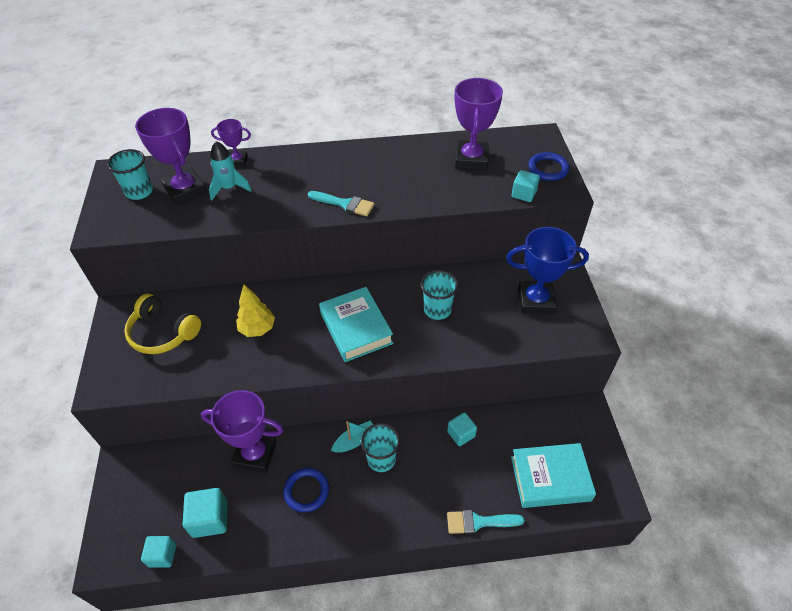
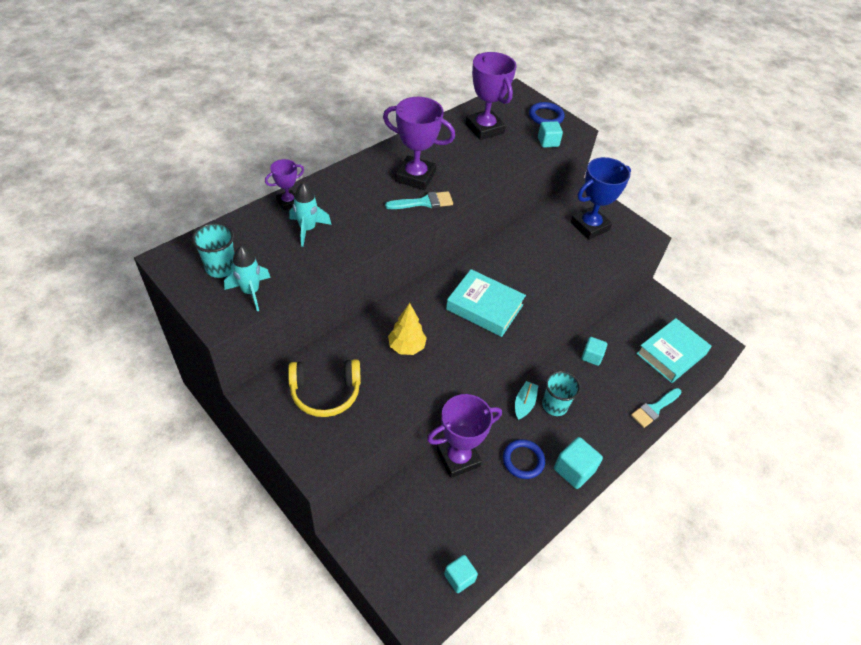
camera: 40 degrees left, 0 degrees up
purple trophy [135,108,207,205] -> purple trophy moved to [383,97,455,190]
turquoise cube [183,488,227,538] -> turquoise cube moved to [554,437,603,489]
turquoise cup [421,270,458,320] -> none
none -> turquoise rocket [224,246,271,311]

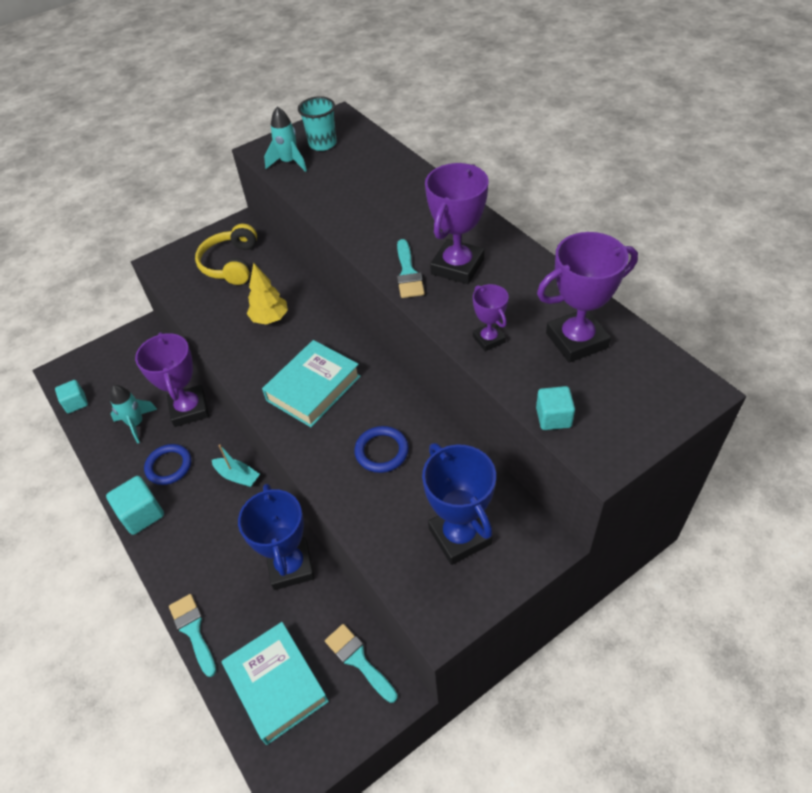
camera: 105 degrees right, 0 degrees up
purple trophy [265,159,304,210] -> purple trophy moved to [473,284,509,351]
turquoise rocket [289,183,331,247] -> turquoise rocket moved to [110,385,157,444]
blue ring [529,102,565,124] -> blue ring moved to [354,426,409,473]
turquoise cup [542,371,581,416] -> none
turquoise cube [582,337,607,366] -> blue trophy [238,484,315,590]
none -> turquoise brush [325,624,398,703]

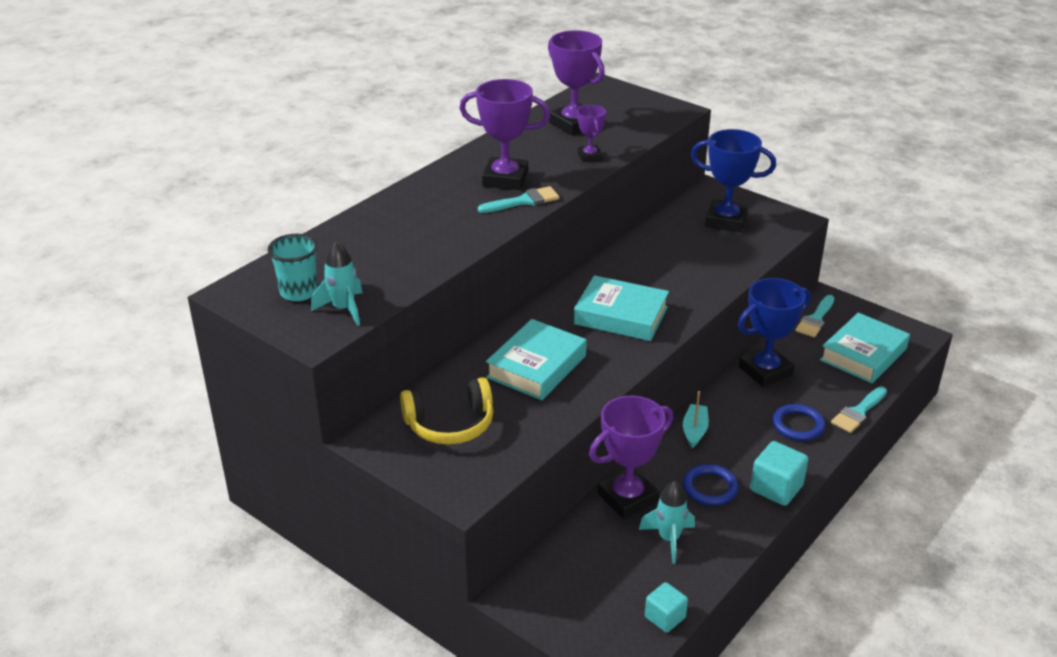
camera: 110 degrees left, 15 degrees down
yellow tree [247,263,288,324] -> turquoise book [486,319,587,400]
blue ring [354,426,409,473] -> blue ring moved to [772,404,825,441]
blue trophy [422,443,496,565] -> blue trophy turned 60 degrees clockwise [691,129,776,232]
purple trophy [473,284,509,351] -> purple trophy turned 60 degrees counterclockwise [577,105,606,162]
turquoise cube [536,386,575,430] -> none

